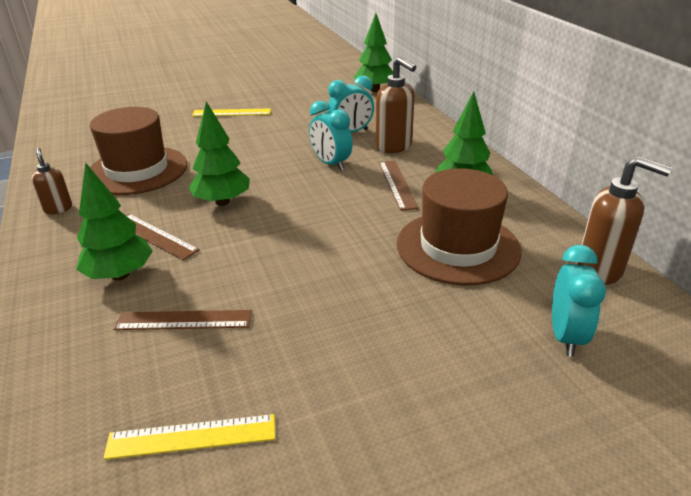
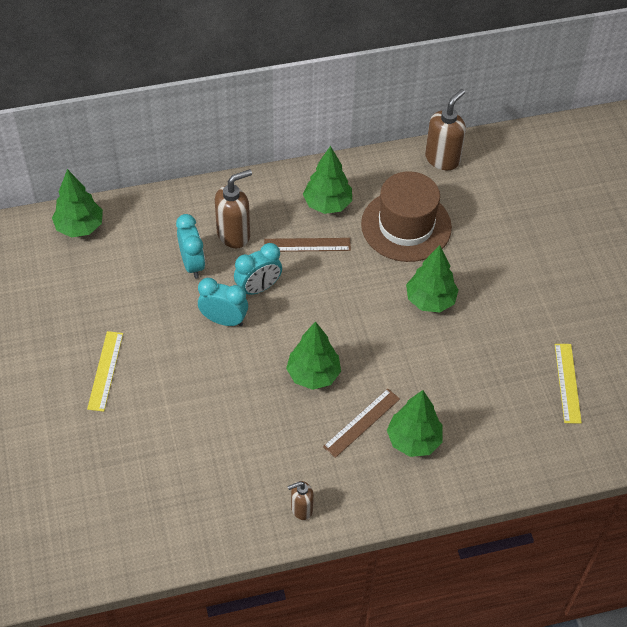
camera: 85 degrees left, 20 degrees up
brown hat [90,107,187,195] -> none
brown ruler [113,310,252,330] -> none
turquoise clock [552,245,606,357] -> turquoise clock moved to [198,278,248,326]
none -> green tree [406,245,459,313]

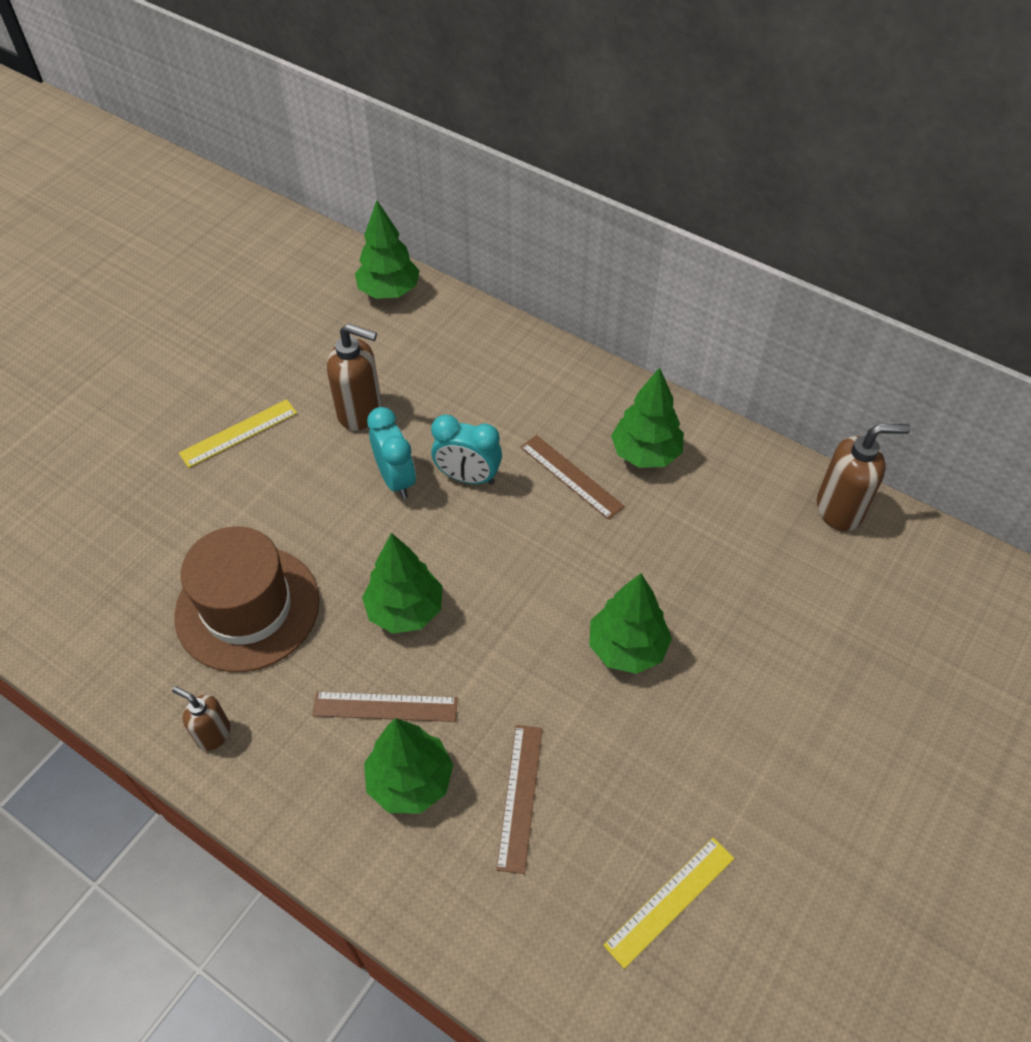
camera: 50 degrees right, 0 degrees up
turquoise clock [176,214,205,278] -> none
brown soap dispenser [215,169,252,248] -> brown soap dispenser moved to [327,323,382,430]
brown hat [361,171,452,262] -> brown hat moved to [174,526,320,672]
none -> brown ruler [496,725,542,874]

